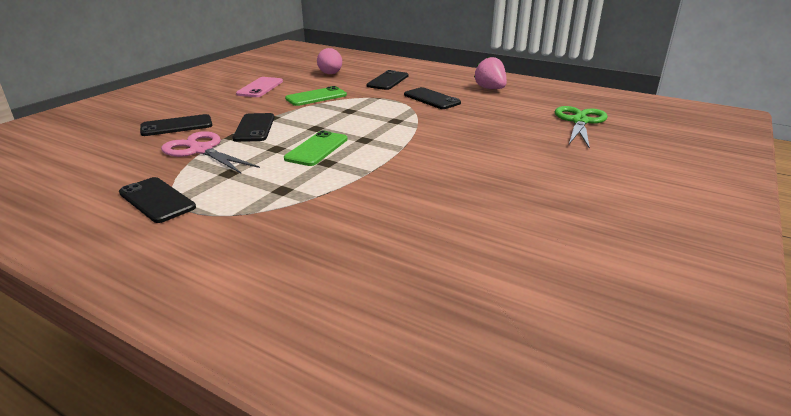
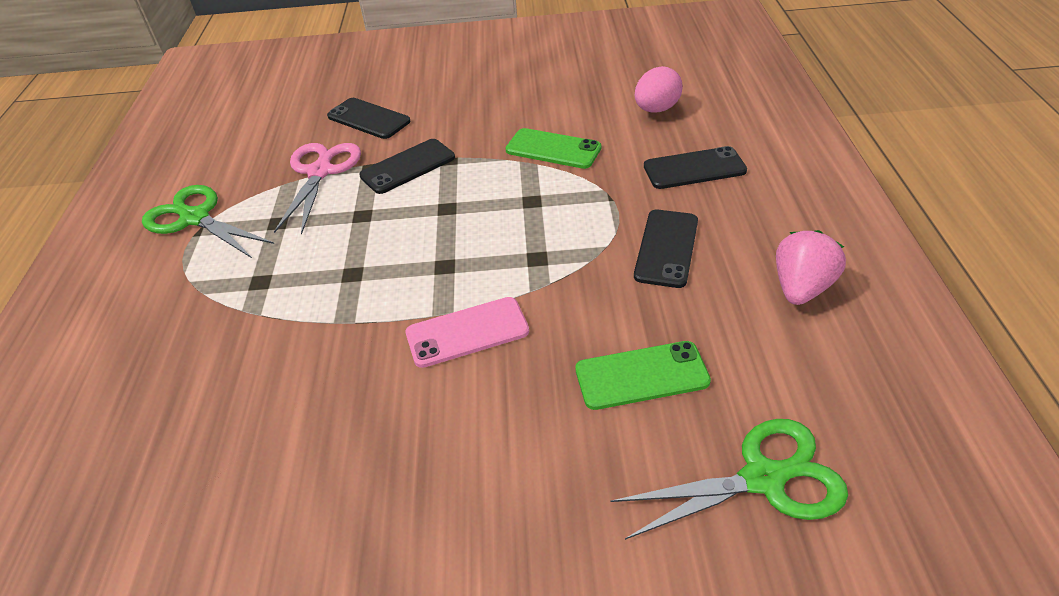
camera: 60 degrees right, 15 degrees up
black phone [119,177,196,223] -> green scissors [142,185,274,258]
pink phone [236,77,283,97] -> pink phone moved to [405,297,529,368]
green phone [284,131,348,166] -> green phone moved to [575,341,711,410]

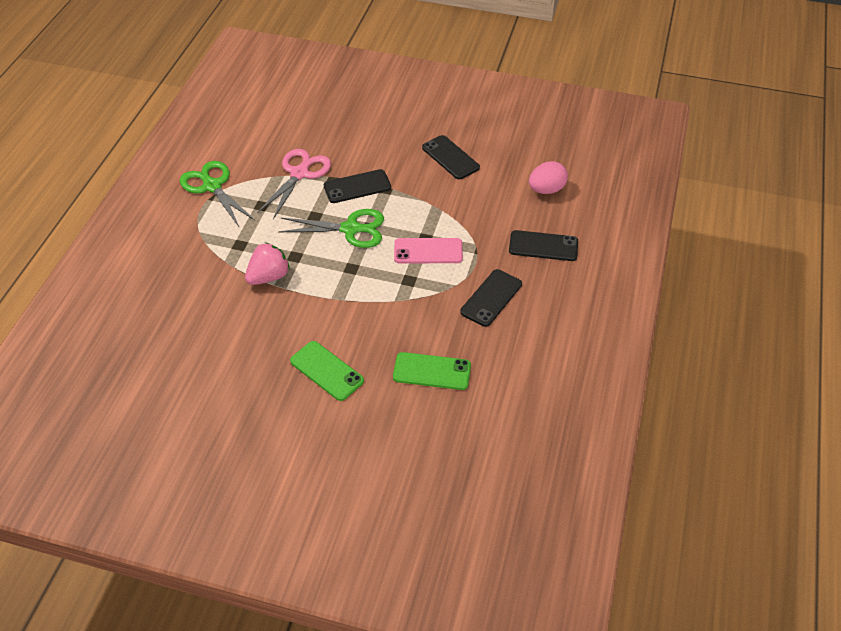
camera: 15 degrees right, 5 degrees up
black phone [327,98,410,139] -> black phone moved to [422,135,480,179]
pink phone [405,297,529,368] -> pink phone moved to [394,238,463,263]
green phone [506,128,601,169] -> green phone moved to [290,341,364,401]
green scissors [611,419,848,540] -> green scissors moved to [278,209,384,248]
pink strawberry [776,230,846,305] -> pink strawberry moved to [245,242,290,285]

